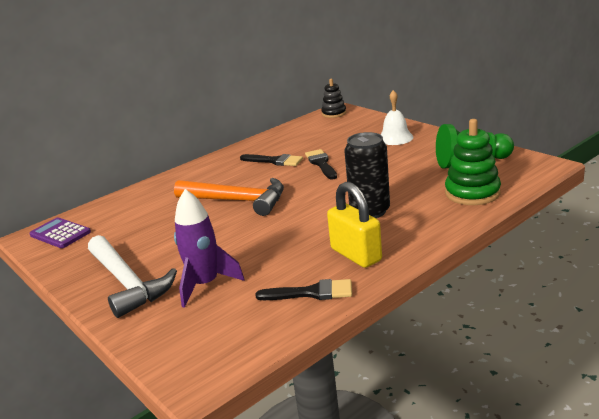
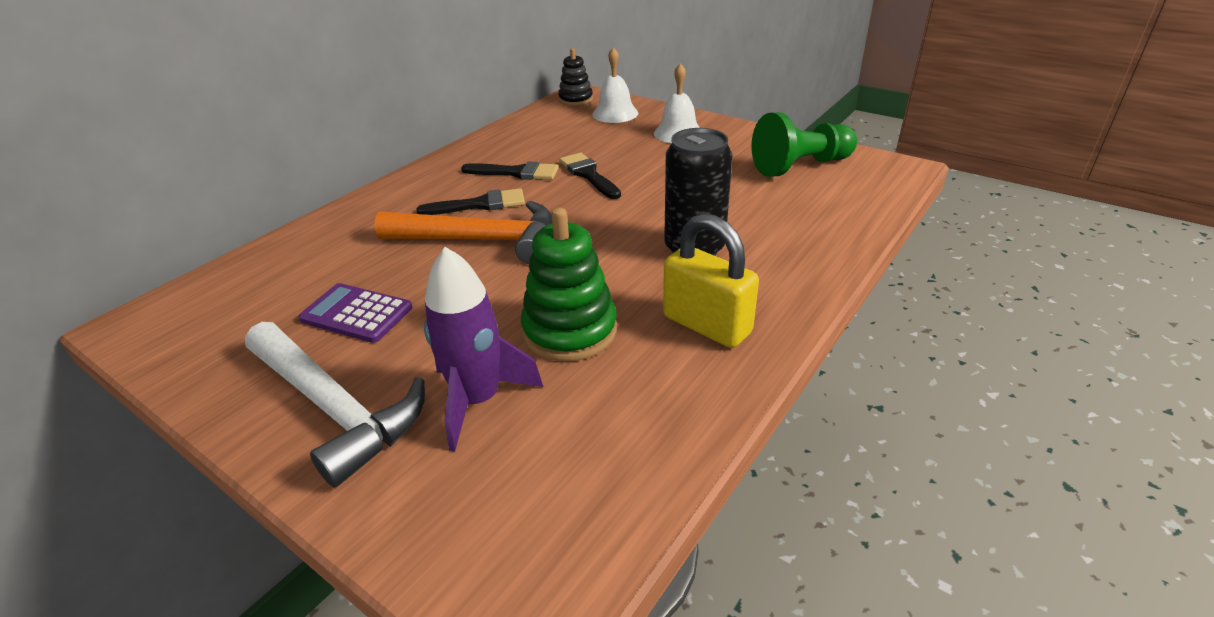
camera: 15 degrees left, 10 degrees up
purple calculator [29,217,91,248] -> purple calculator moved to [298,283,412,343]
black brush [255,279,352,300] -> black brush moved to [416,188,525,215]
green stacking toy [445,119,501,205] -> green stacking toy moved to [521,208,617,361]
none -> white bell [592,47,638,123]

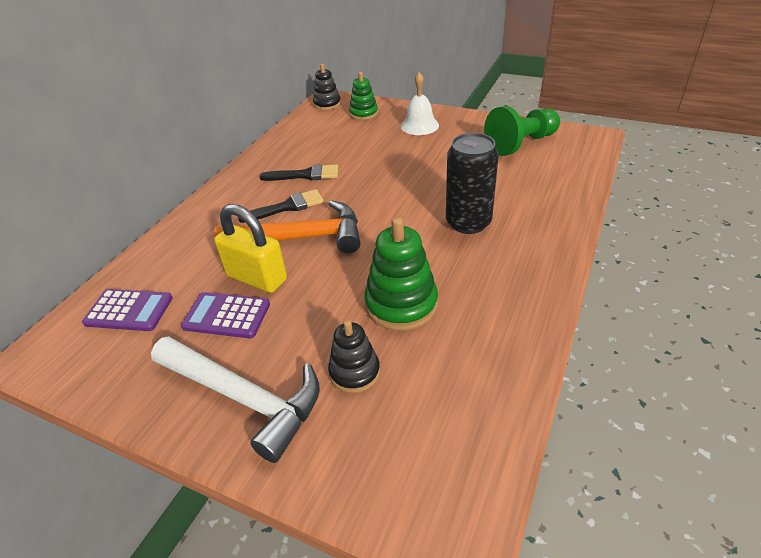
camera: 10 degrees left, 5 degrees up
purple rocket [424,247,543,451] -> black stacking toy [328,320,380,393]
black brush [559,153,621,199] -> none
white bell [592,47,638,123] -> green stacking toy [349,72,378,120]
yellow padlock [663,214,759,348] -> yellow padlock moved to [214,204,287,293]
none -> purple calculator [82,289,173,331]

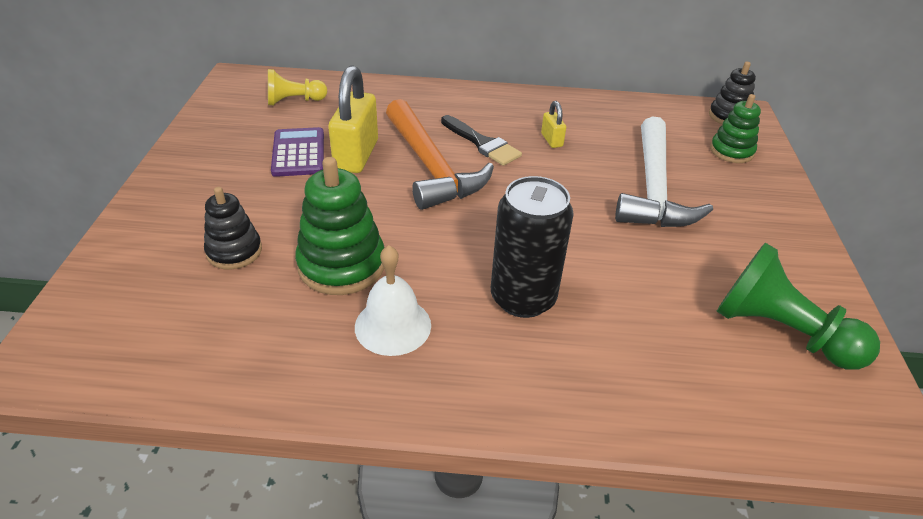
camera: 65 degrees right, 0 degrees up
purple calculator [82,289,173,331] -> yellow pawn [268,69,327,105]
white hammer [151,336,320,463] -> white hammer moved to [615,116,713,227]
black brush [259,164,338,181] -> yellow padlock [541,101,566,148]
white bell [401,72,439,135] -> white bell moved to [355,245,431,356]

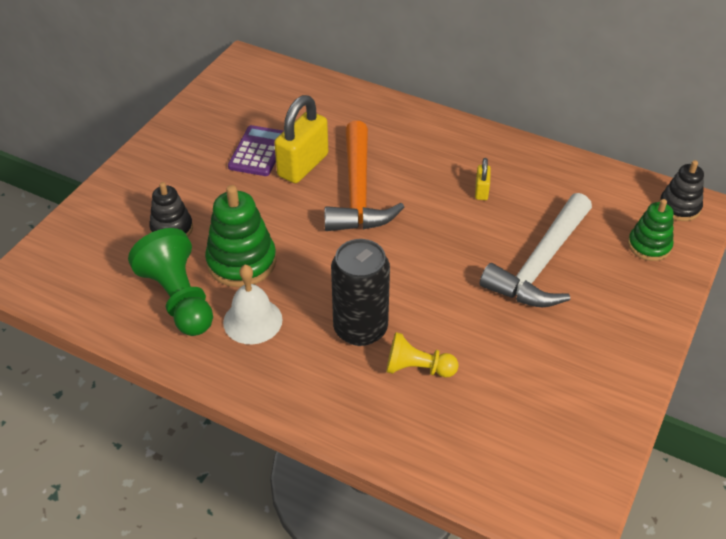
camera: 25 degrees right, 5 degrees up
yellow pawn [268,69,327,105] -> yellow pawn moved to [386,332,459,377]
black brush [441,115,522,166] -> none
green pawn [716,243,880,370] -> green pawn moved to [128,228,213,336]

